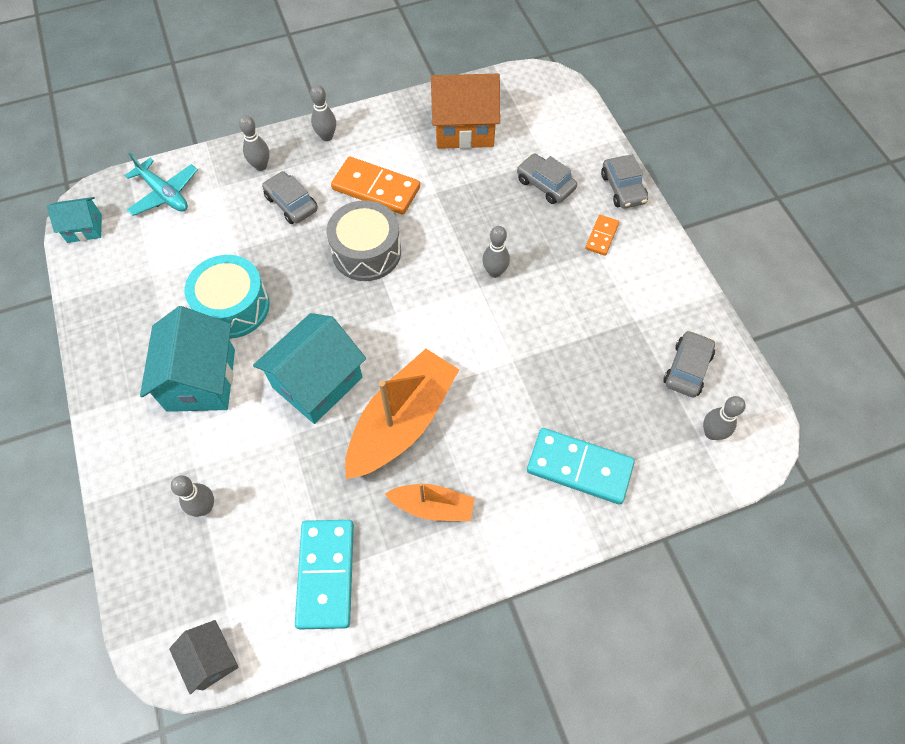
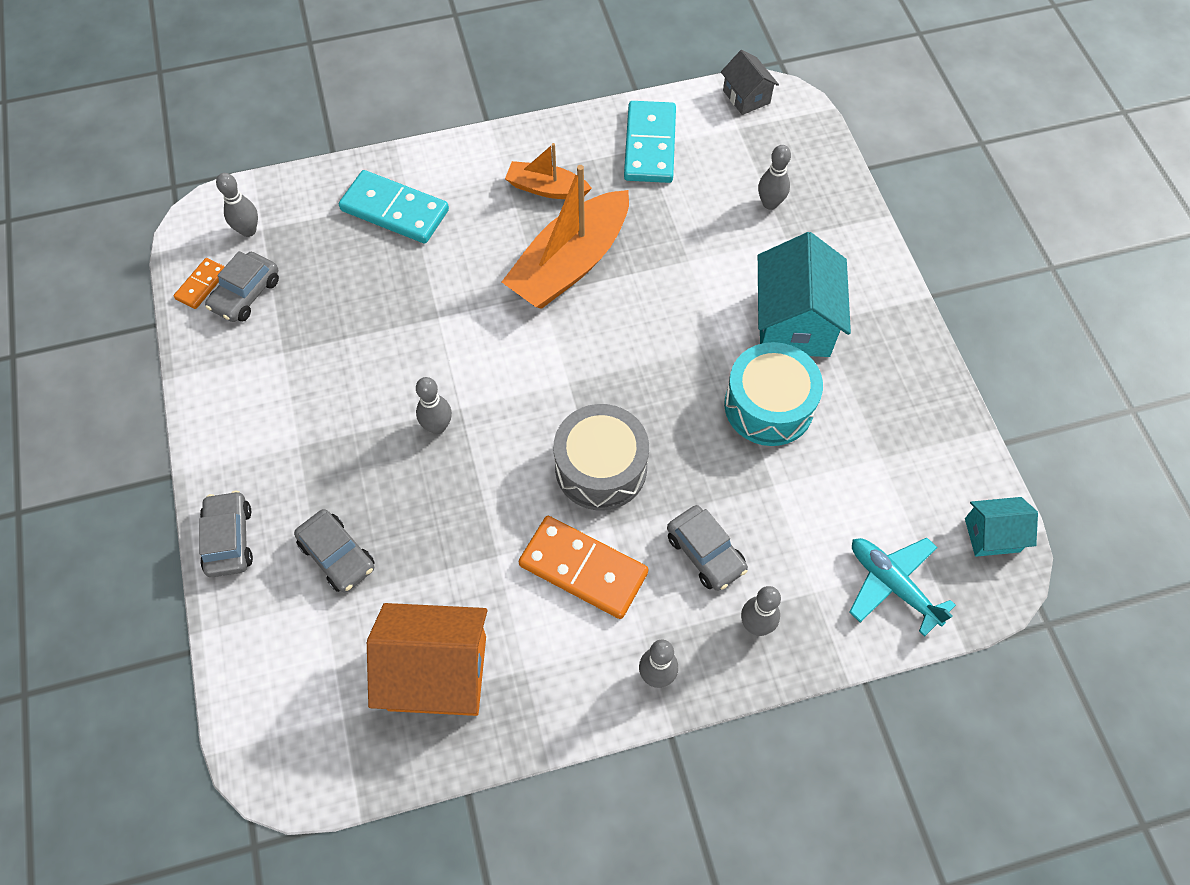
camera: 175 degrees left, 0 degrees up
turquoise house [253,313,366,424] -> none
orange domino [585,215,619,256] -> orange domino moved to [173,258,225,309]

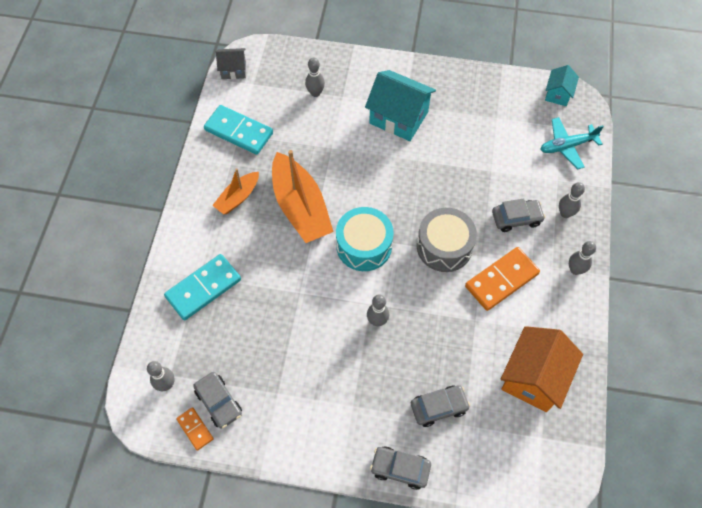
camera: 65 degrees left, 0 degrees up
turquoise drum [724,342,823,446] -> turquoise drum moved to [336,207,394,271]

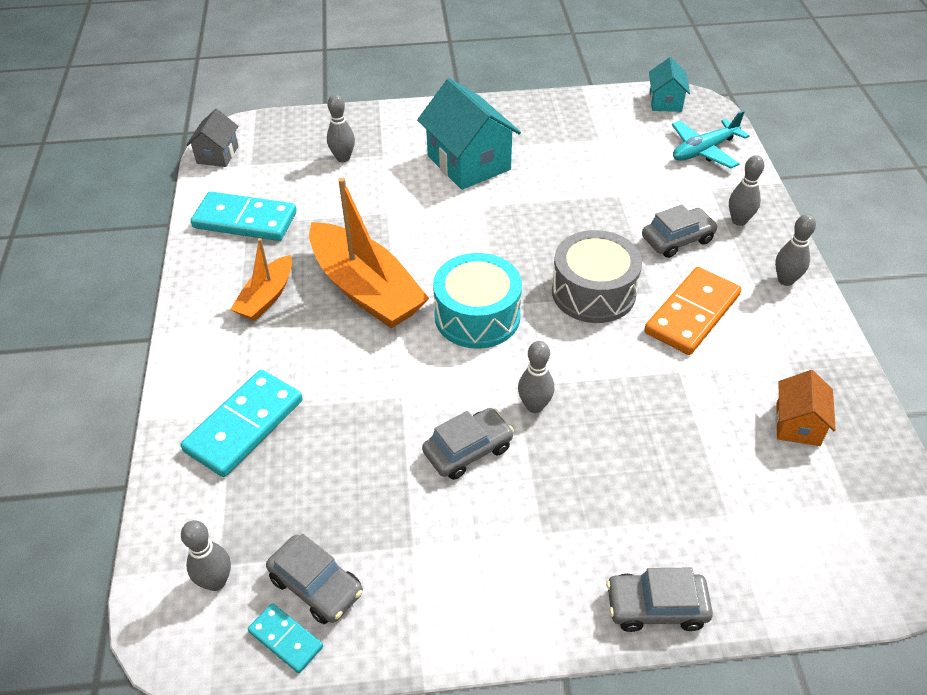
camera: 15 degrees left, 15 degrees down
orange domino [176,407,214,451] -> turquoise domino [248,603,323,673]
grey house [216,48,246,79] -> grey house turned 60 degrees counterclockwise [187,109,239,167]
turquoise house [365,70,436,141] -> turquoise house turned 45 degrees clockwise [417,78,521,190]
grey car [411,385,470,427] -> grey car moved to [422,408,514,480]
orange house [501,326,583,412] -> orange house [776,370,836,446], size x0.54

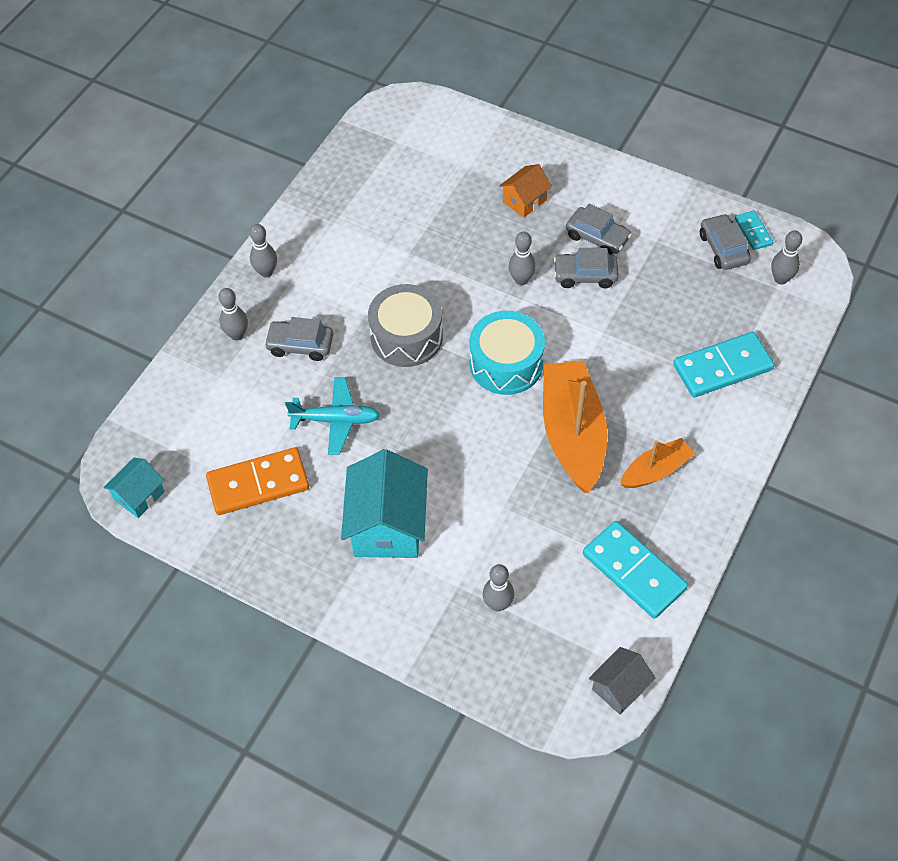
camera: 145 degrees left, 10 degrees up
grey car [606,568,713,632] -> grey car moved to [566,203,632,255]
orange domino [644,267,741,355] -> orange domino moved to [206,447,309,515]
turquoise plane [672,111,750,168] -> turquoise plane moved to [285,377,380,455]
orange house [776,370,836,446] -> orange house moved to [499,164,552,218]

